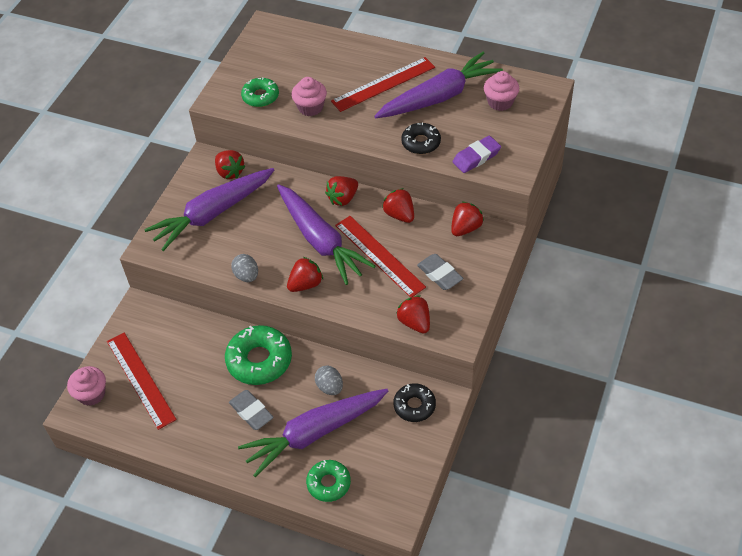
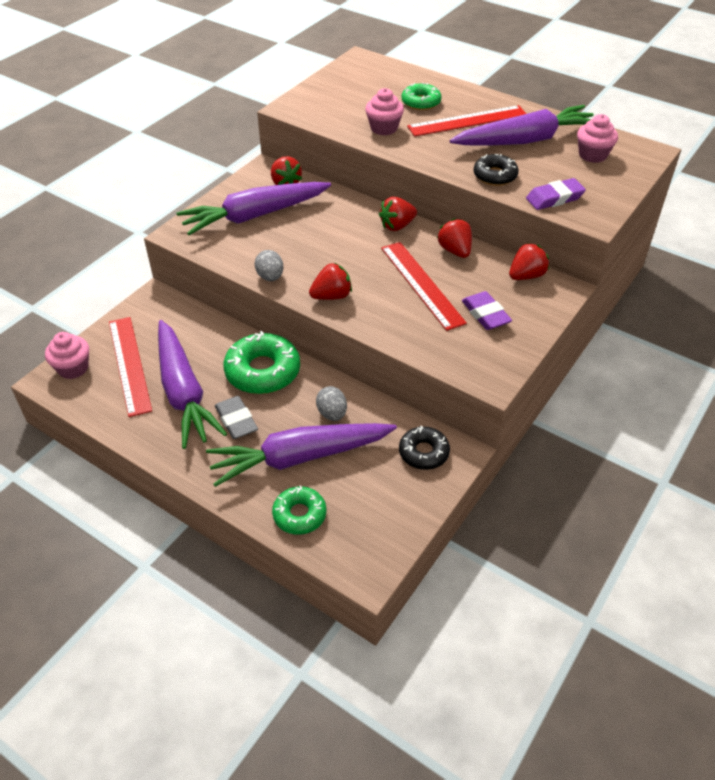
camera: 10 degrees right, 5 degrees down
green donut [241,77,279,107] -> green donut moved to [402,83,441,110]
purple carrot [277,184,376,285] -> purple carrot moved to [158,320,227,449]
red strawberry [396,295,430,334] -> none
grey eraser [417,254,463,290] -> purple eraser [462,291,512,330]

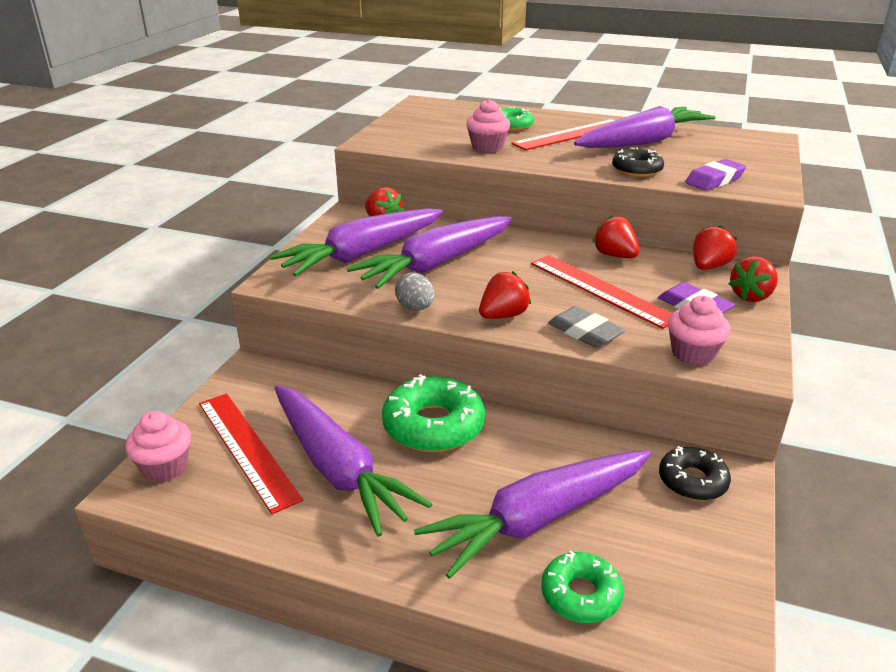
camera: 15 degrees left, 15 degrees down
grey eraser [215,396,258,439] -> grey eraser moved to [548,306,625,348]
grey egg [316,386,347,421] -> none
red strawberry [379,197,417,231] -> red strawberry moved to [729,256,778,302]
pink cupcake [577,114,618,163] -> pink cupcake moved to [668,296,731,366]
none -> purple carrot [347,216,512,289]

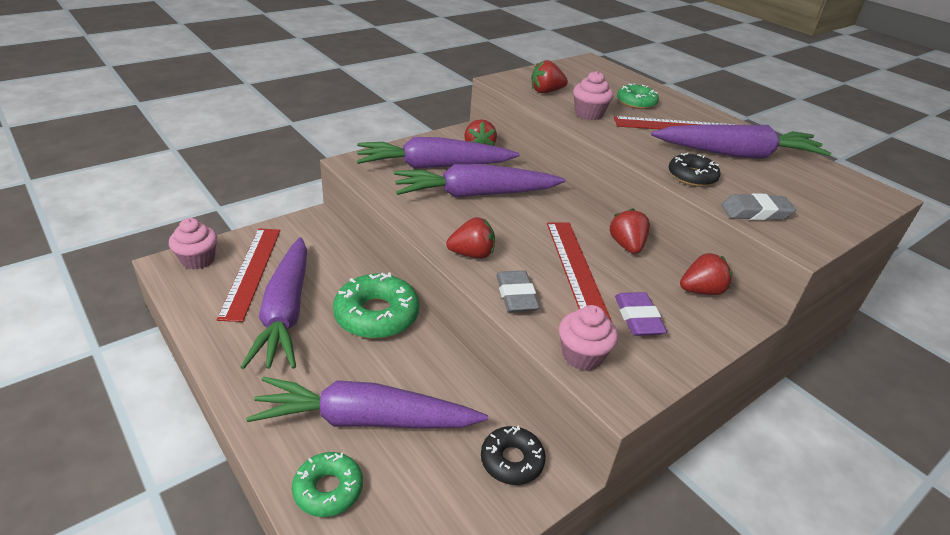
camera: 30 degrees right, 5 degrees up
grey egg [395,272,435,310] -> none
purple eraser [686,159,746,191] -> grey eraser [721,193,796,220]
red strawberry [729,256,778,302] -> red strawberry moved to [531,60,568,93]

